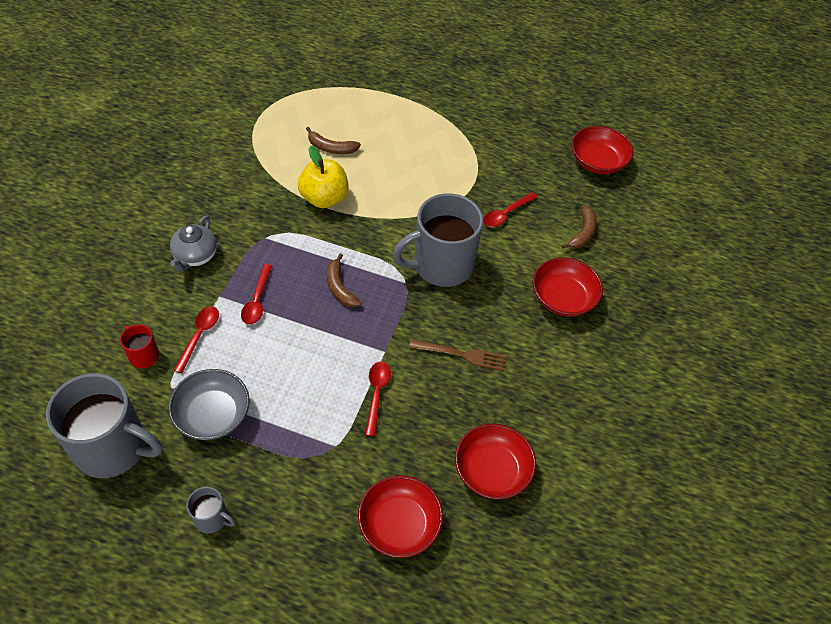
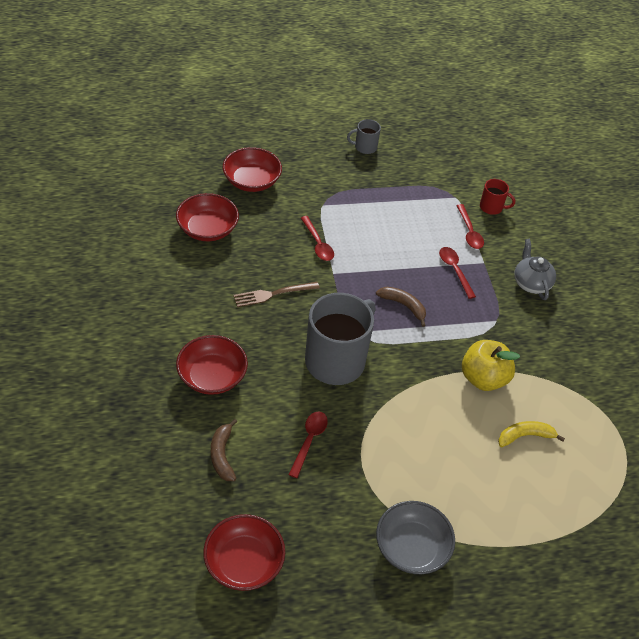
camera: 150 degrees right, 5 degrees down
grey mug [46,373,163,478] -> none
grey bowl [168,369,250,440] -> grey bowl moved to [376,501,455,574]
brown banana [306,127,361,154] -> yellow banana [498,421,565,447]

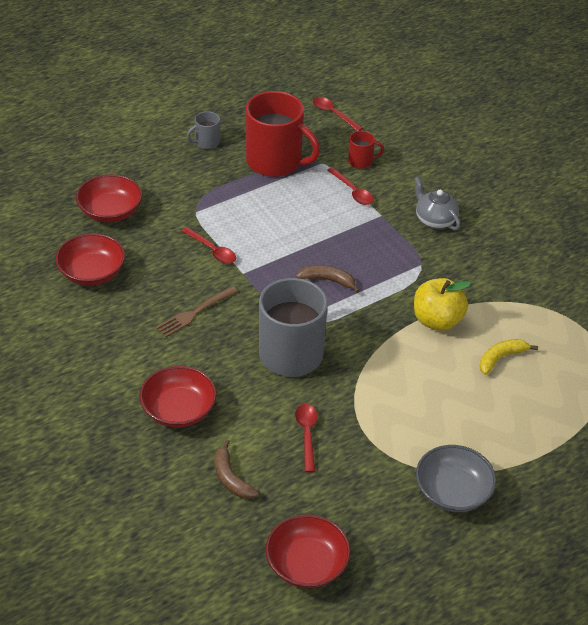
camera: 20 degrees left, 5 degrees down
red spoon [439,247,476,299] -> red spoon moved to [313,97,363,131]
none -> red mug [246,91,320,177]

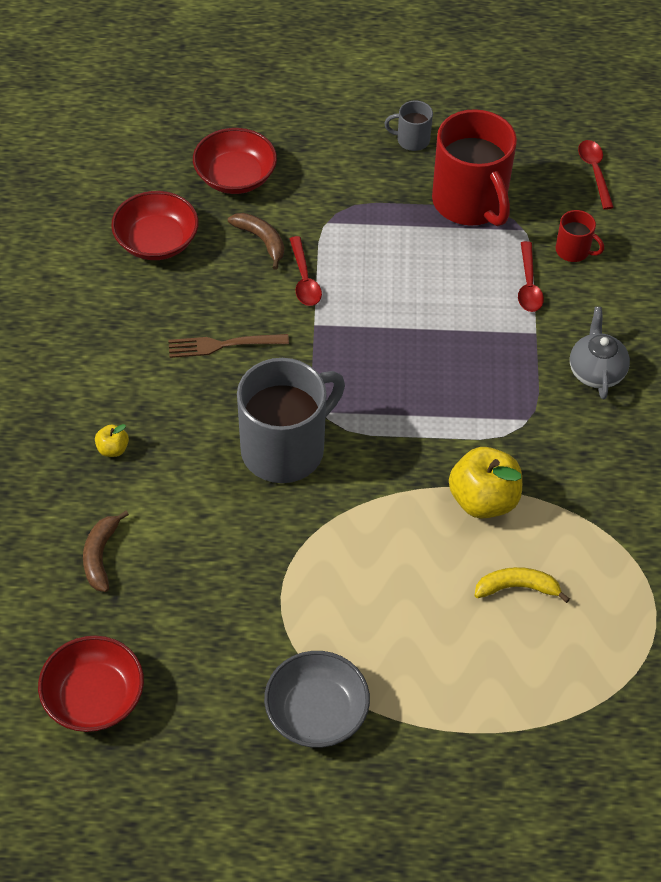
camera: 35 degrees right, 10 degrees up
red bowl [140,366,217,428] -> yellow apple [95,424,129,457]
red spoon [295,404,318,473] -> none
brown banana [296,265,359,293] -> brown banana moved to [228,213,284,270]

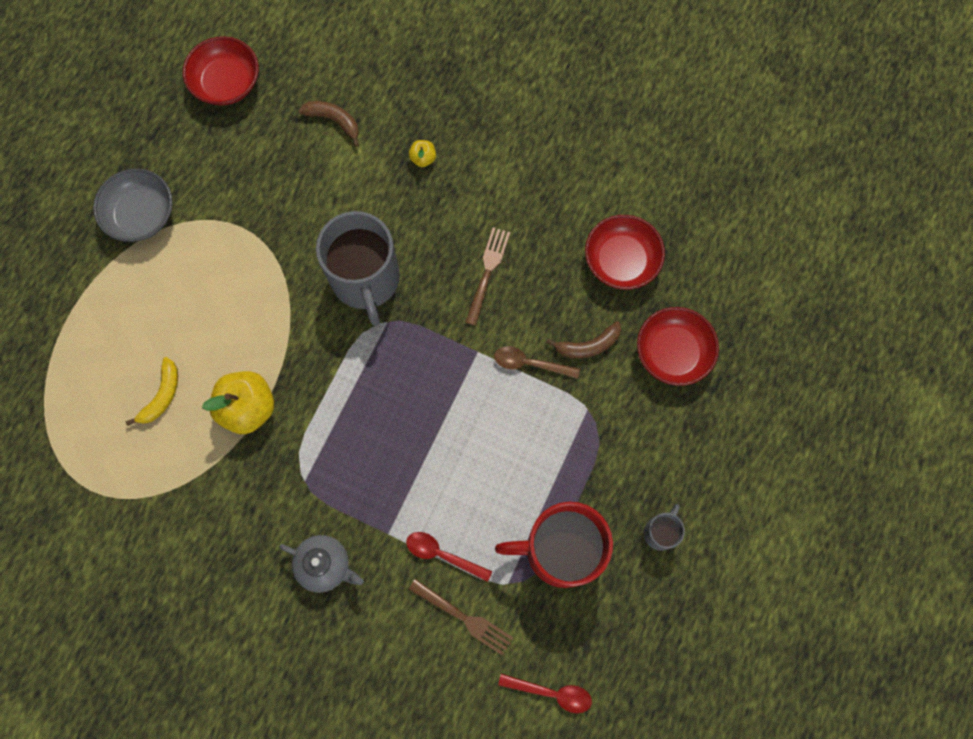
camera: 115 degrees right, 20 degrees up
red spoon [289,236,322,306] -> brown spoon [494,346,580,378]
red mug [556,210,604,262] -> brown fork [409,579,513,656]

